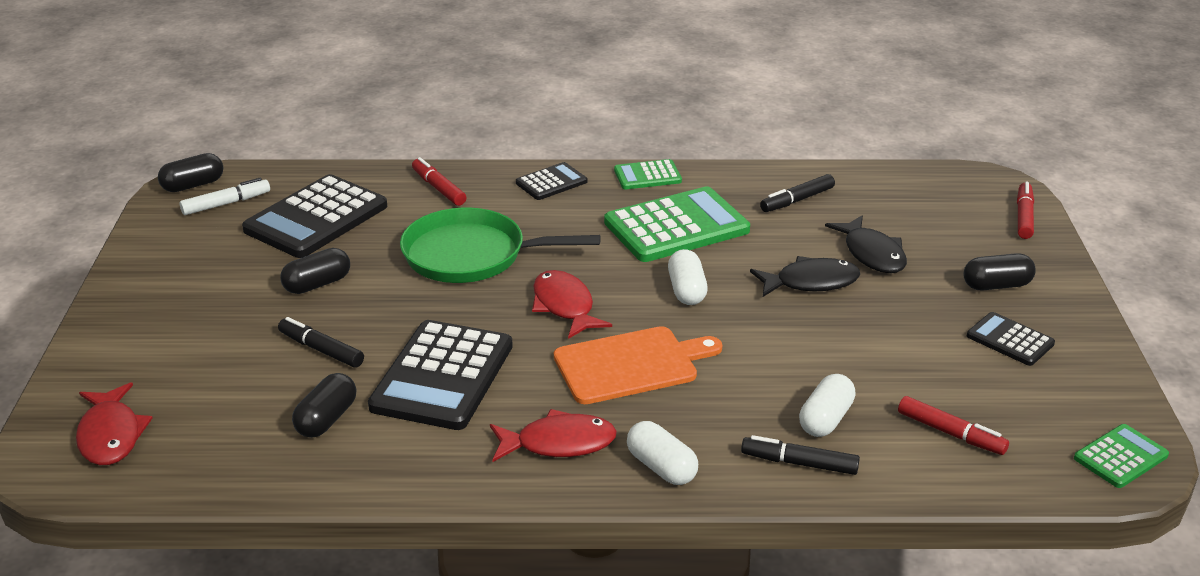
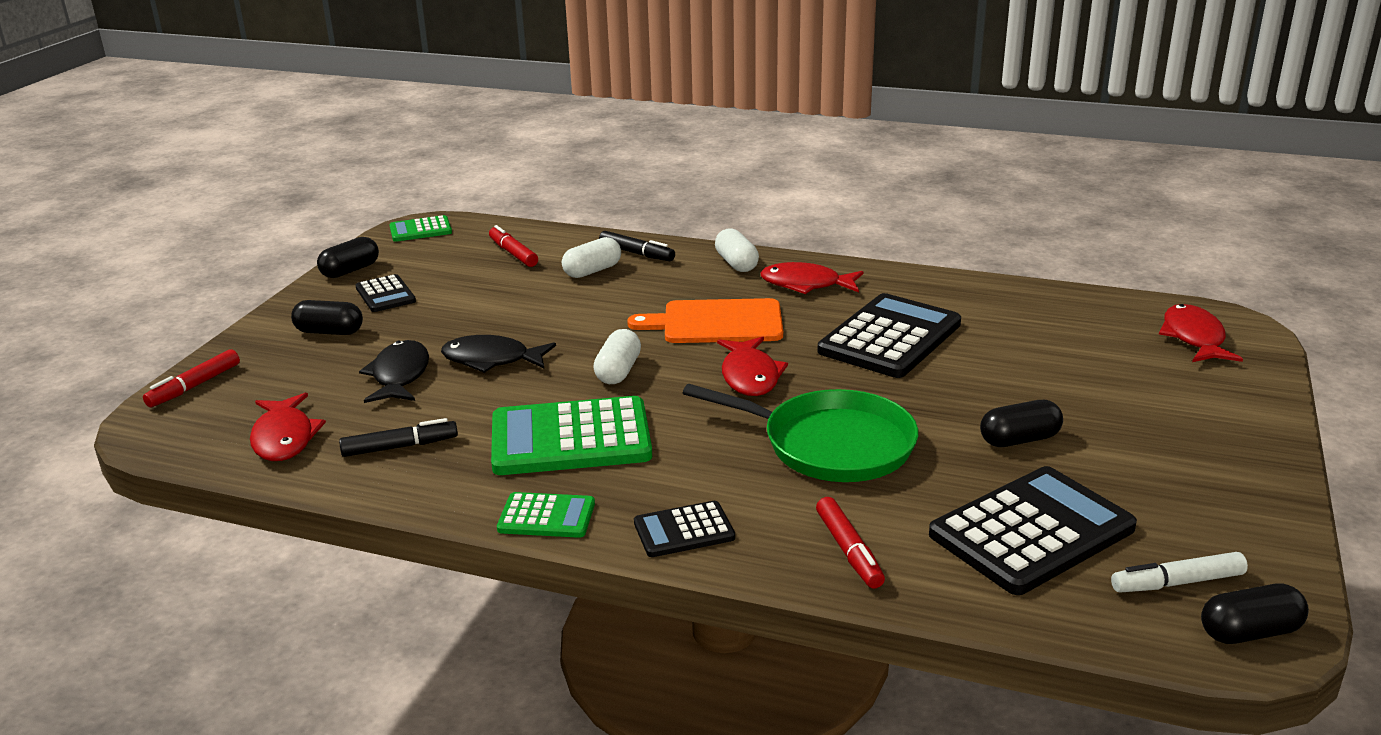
camera: 160 degrees left, 5 degrees down
black marker [278,317,364,368] -> none
black capsule [292,373,356,438] -> black capsule moved to [317,237,379,278]
none -> red fish [250,392,326,461]

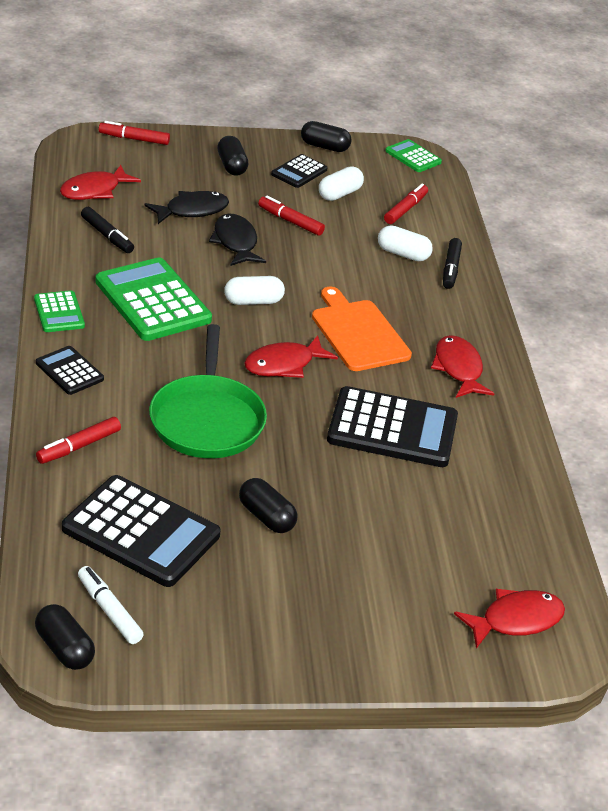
camera: 60 degrees right, 10 degrees up
white capsule [715,228,759,272] -> white capsule moved to [319,166,364,201]
none -> red marker [258,196,325,236]

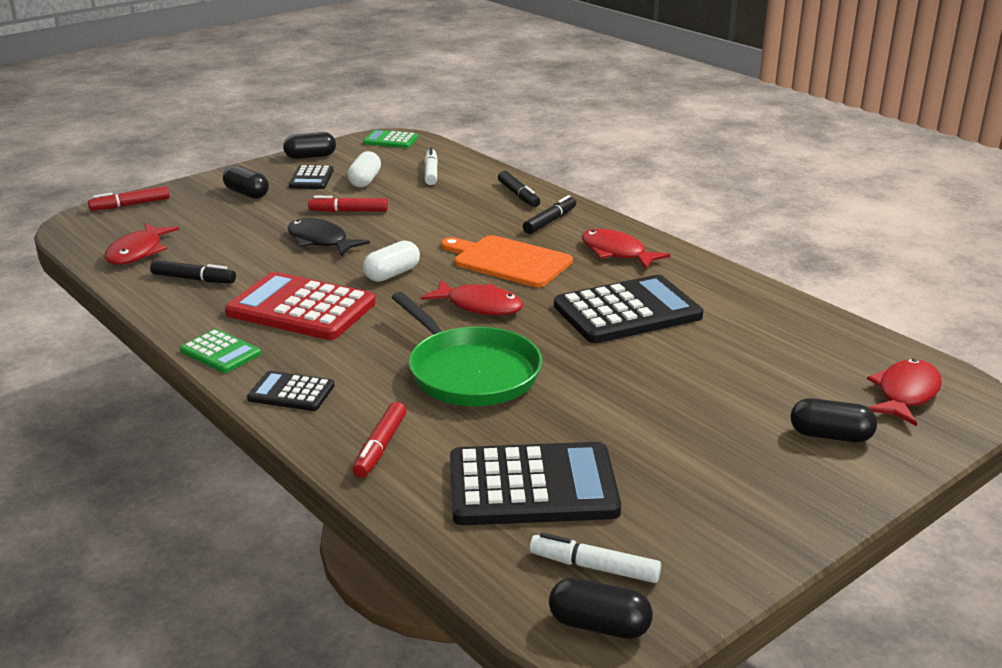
camera: 30 degrees left, 10 degrees down
green calculator [95,257,212,341] -> red calculator [225,272,376,340]
black fish [144,191,229,224] -> none
black capsule [239,478,298,533] -> black capsule moved to [791,398,877,442]
red fish [244,335,338,378] -> red fish turned 90 degrees counterclockwise [420,280,523,316]
white capsule [378,225,433,261] -> none
red marker [384,184,428,224] -> white marker [424,147,438,185]
none -> black marker [523,195,576,234]

